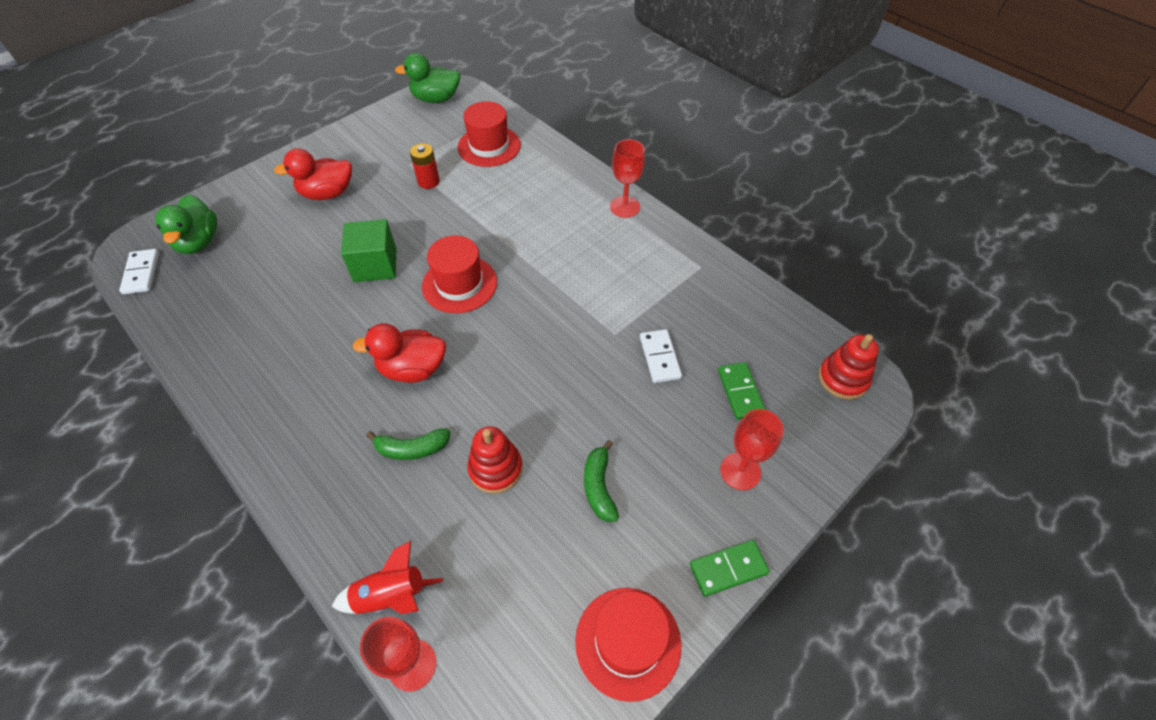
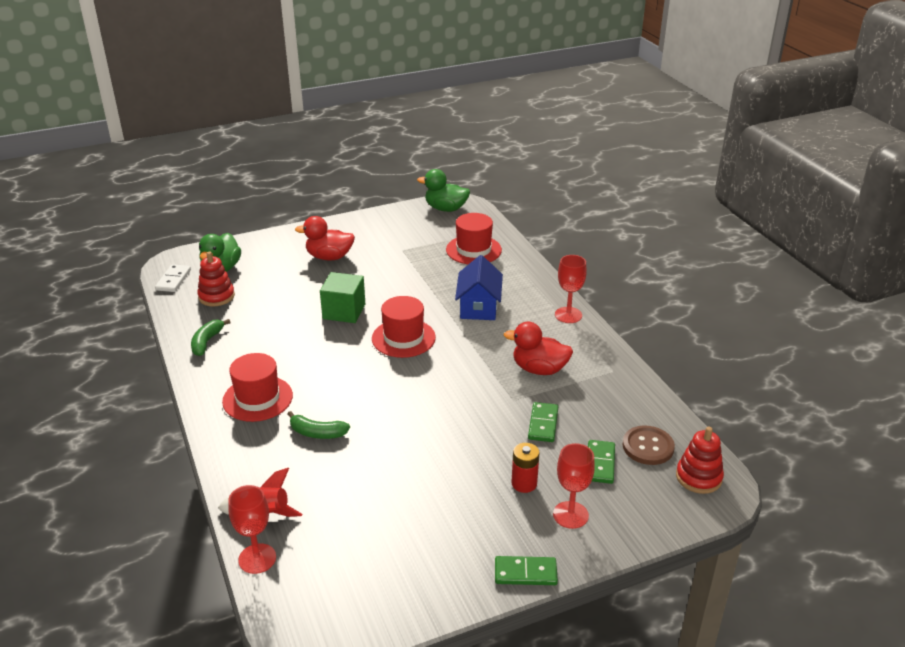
camera: 20 degrees right, 20 degrees down
red duck [352,323,446,383] -> red duck moved to [504,322,573,375]
red battery [410,143,440,189] -> red battery moved to [511,443,539,493]
red stacking toy [467,426,523,494] -> red stacking toy moved to [197,251,235,306]
red hat [575,588,681,702] -> red hat moved to [222,353,293,422]
green banana [584,440,619,522] -> green banana moved to [191,319,231,356]
white domino [640,329,682,383] -> green domino [528,402,558,442]
none -> blue house [455,255,503,320]
none -> brown button [622,426,675,465]

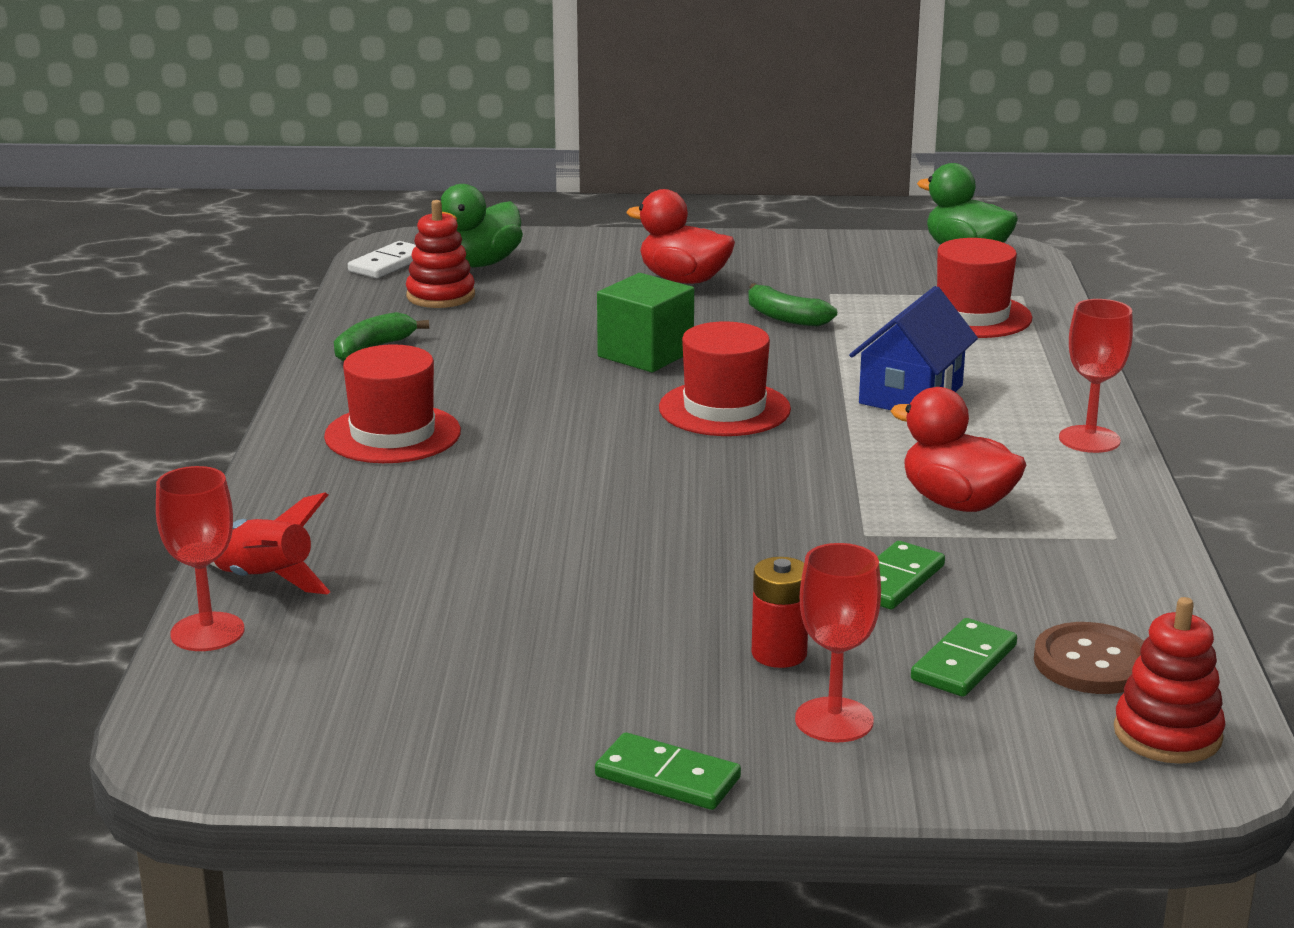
camera: 25 degrees right, 10 degrees down
green banana [288,411,350,439] -> green banana moved to [748,283,837,326]

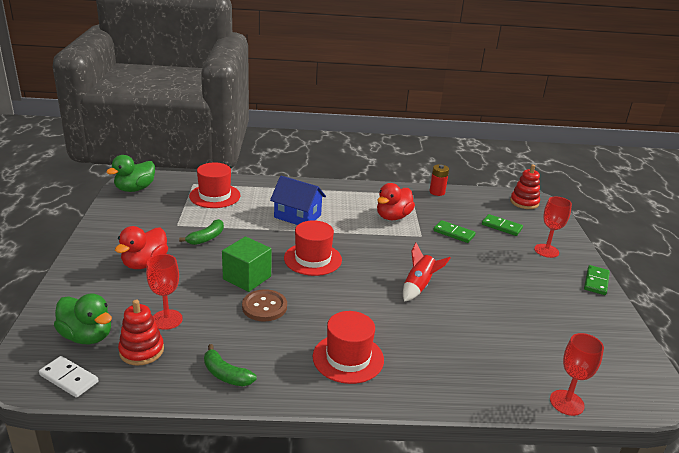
camera: 95 degrees left, 5 degrees up
red rocket [211,492,330,594] -> red rocket moved to [403,242,450,302]
red battery [752,557,808,668] -> red battery moved to [430,164,449,196]
brown button [1034,622,1144,694] -> brown button moved to [242,289,287,321]
red goblet [1059,299,1133,453] -> red goblet moved to [146,254,183,330]

